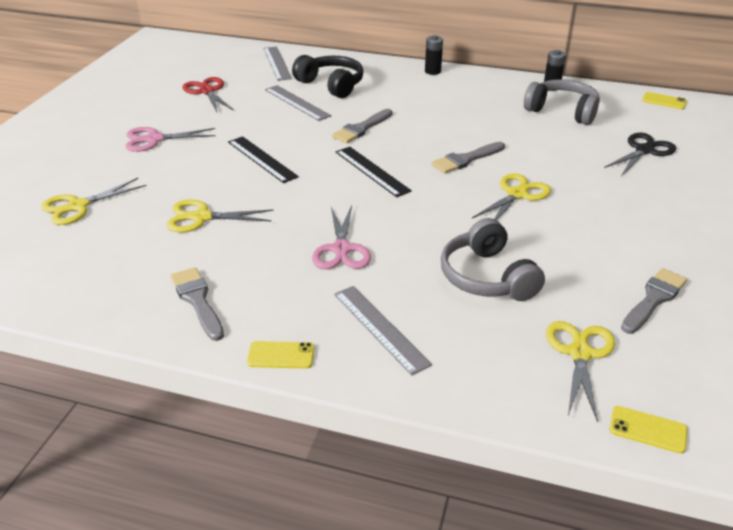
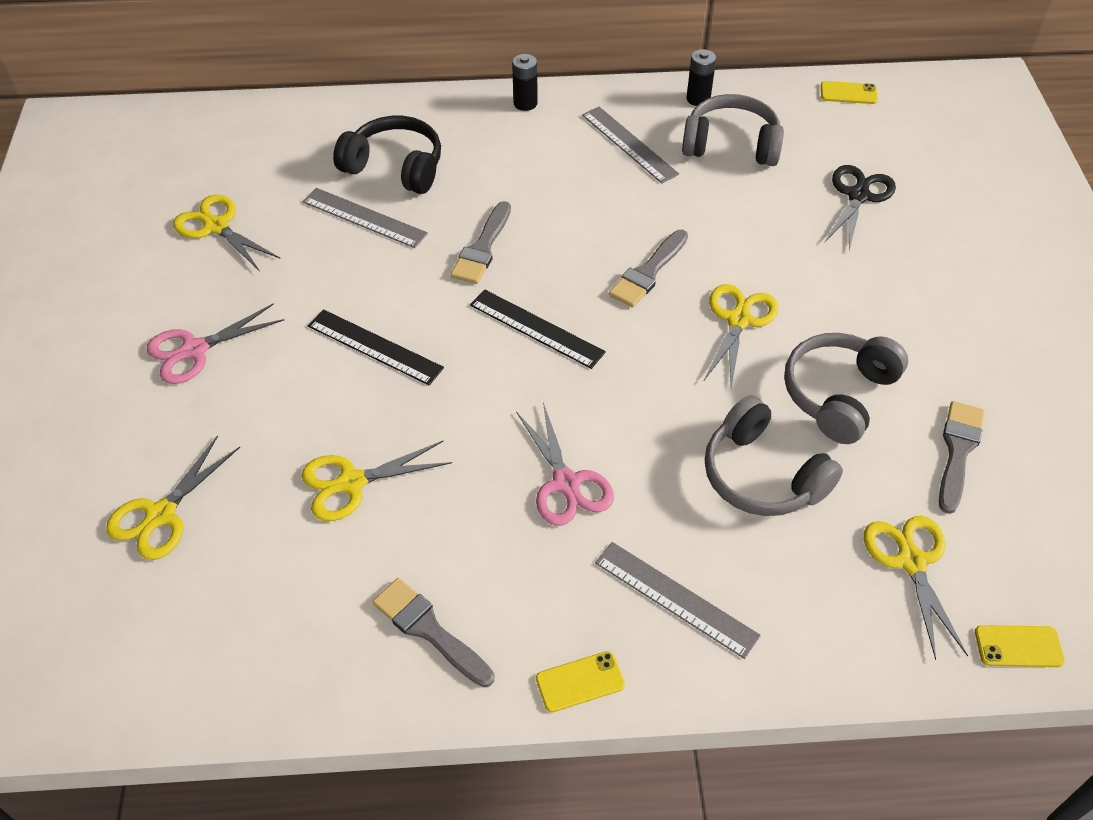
camera: 20 degrees left, 15 degrees up
red scissors [183,77,234,112] -> yellow scissors [173,195,281,271]
grey ruler [263,47,292,81] -> grey ruler moved to [582,107,679,184]
none -> grey headphones [784,333,908,444]

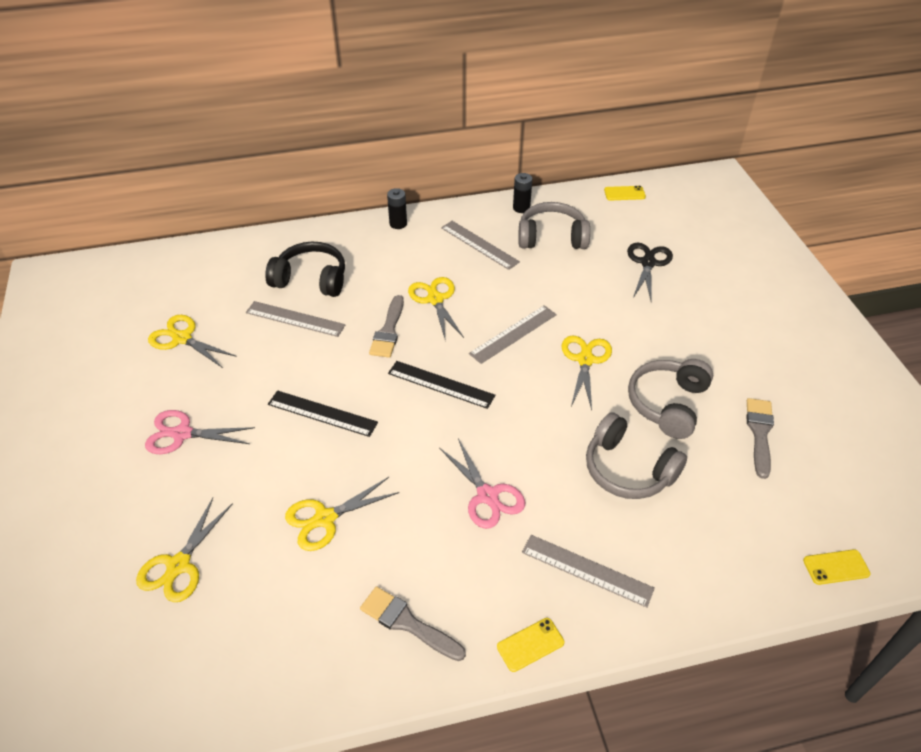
camera: 10 degrees left, 5 degrees down
pink scissors [146,303,284,384] -> pink scissors turned 45 degrees clockwise [145,410,255,454]
grey brush [609,230,688,308] -> grey ruler [469,305,557,364]
yellow scissors [864,516,968,660] -> yellow scissors moved to [408,277,464,342]

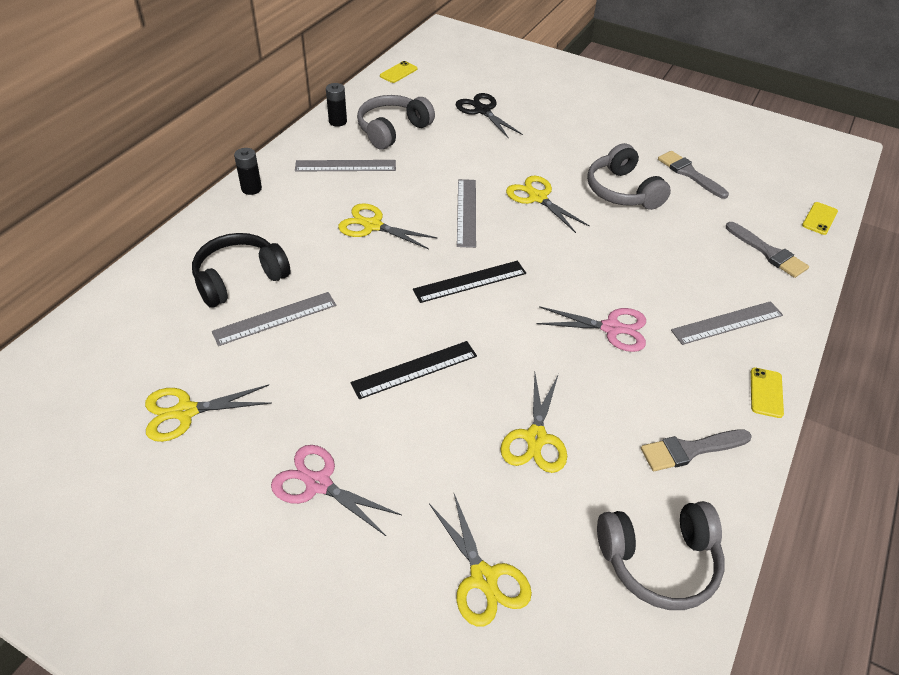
camera: 50 degrees left, 0 degrees up
pink scissors [145,410,255,454] -> pink scissors turned 75 degrees clockwise [271,445,402,536]
grey brush [369,295,404,358] -> grey brush moved to [726,222,809,278]
grey headphones [586,412,687,499] -> grey headphones moved to [597,501,725,610]

